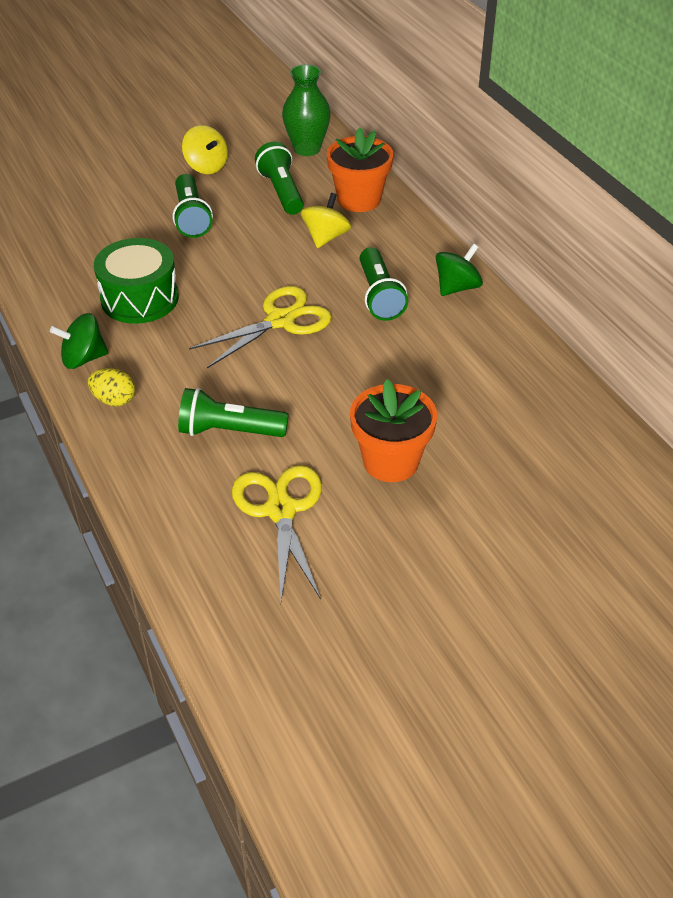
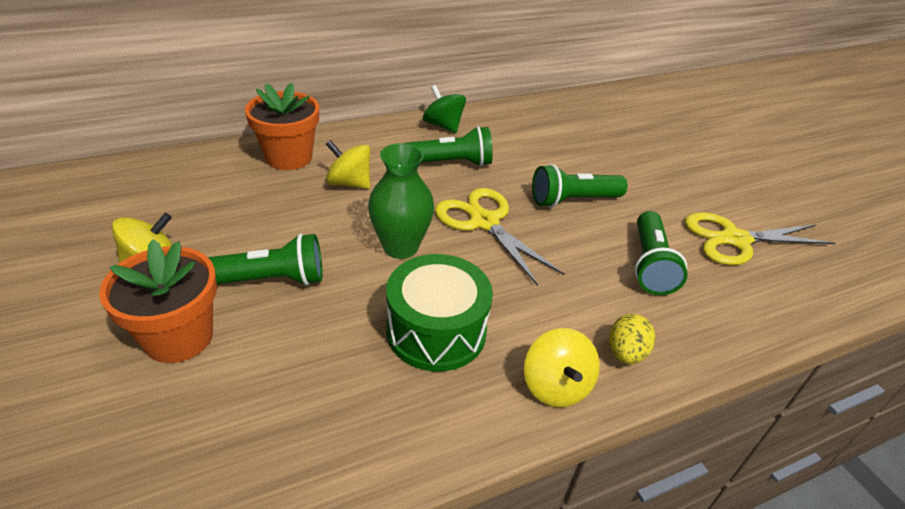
camera: 90 degrees left, 5 degrees down
green spinning top [50,313,109,369] -> yellow spinning top [524,328,600,407]
green flashlight [255,142,303,215] -> green flashlight moved to [532,164,627,208]
green vase [282,64,331,156] -> green vase moved to [368,143,434,259]
orange flower pot [350,379,437,482] -> orange flower pot moved to [99,240,217,363]

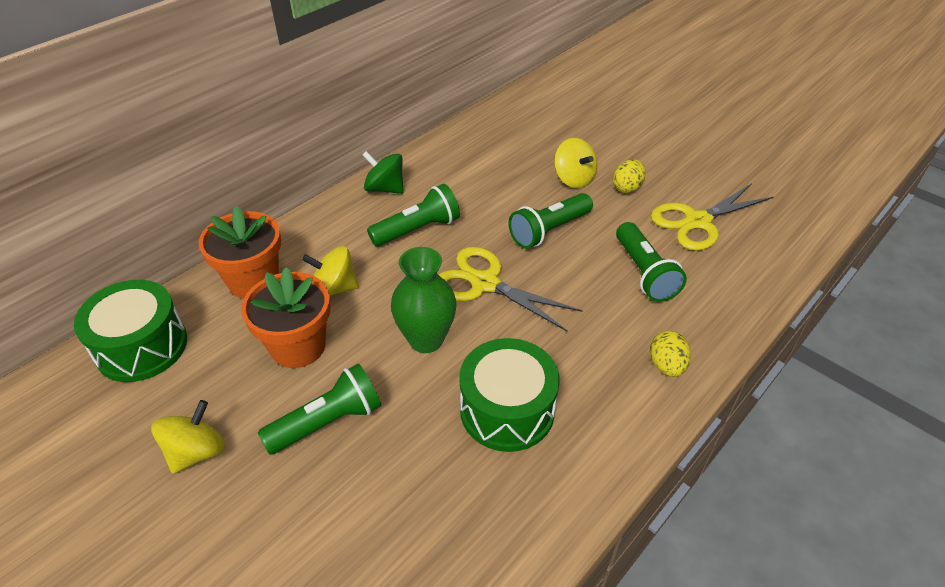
camera: 20 degrees left, 5 degrees up
orange flower pot [99,240,217,363] -> orange flower pot moved to [241,267,331,368]
yellow spinning top [524,328,600,407] -> yellow spinning top moved to [554,138,597,188]
none -> green drum [74,280,187,382]
none -> yellow egg [613,159,646,193]

